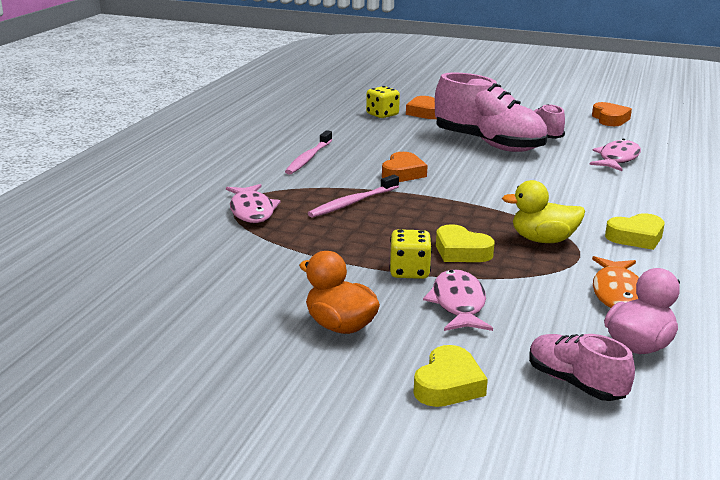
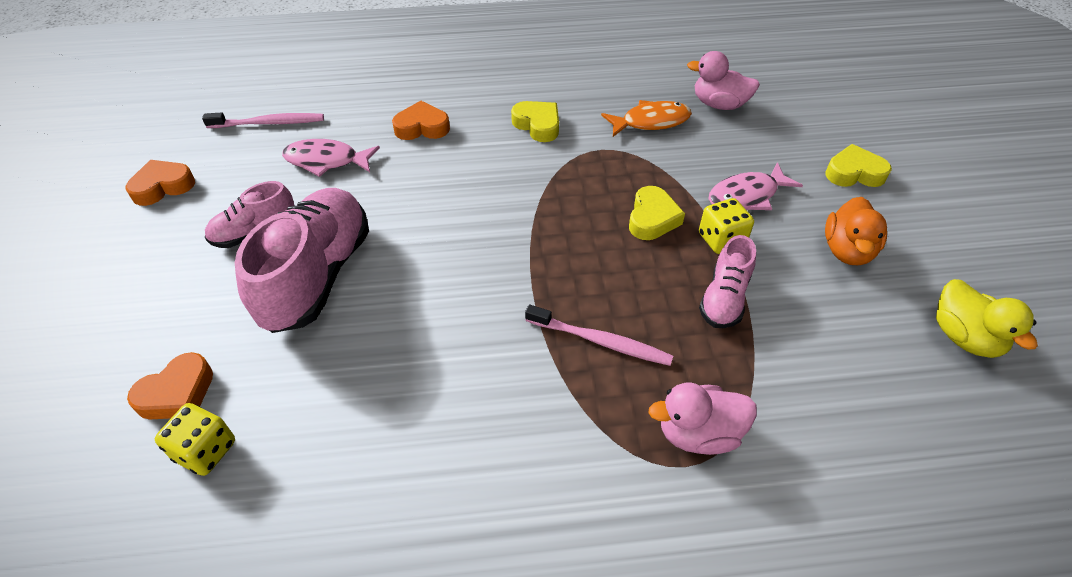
camera: 115 degrees left, 25 degrees up
pink fish [226,184,281,223] -> pink duck [649,383,757,455]
pink toothbrush [285,130,332,175] -> pink toothbrush moved to [202,113,324,128]
orange heart [382,152,428,182] -> orange heart moved to [392,101,450,140]
yellow duck [502,180,585,243] -> yellow duck moved to [936,279,1038,358]
pink shoe [529,334,635,401] -> pink shoe moved to [699,235,756,328]

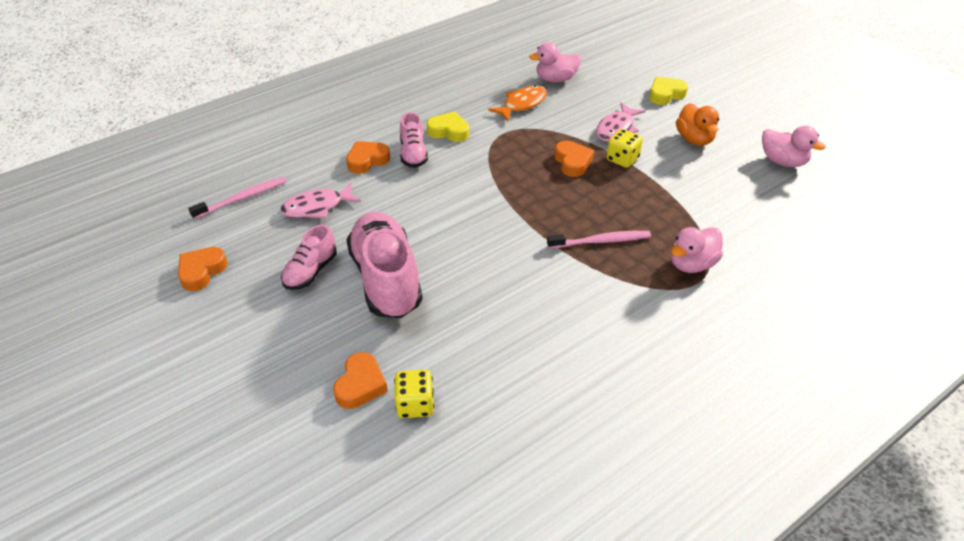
camera: 30 degrees left, 5 degrees down
yellow heart [629,186,685,240] -> orange heart [554,141,594,177]
pink shoe [699,235,756,328] -> pink shoe moved to [400,112,428,168]
yellow duck [936,279,1038,358] -> pink duck [762,125,825,167]

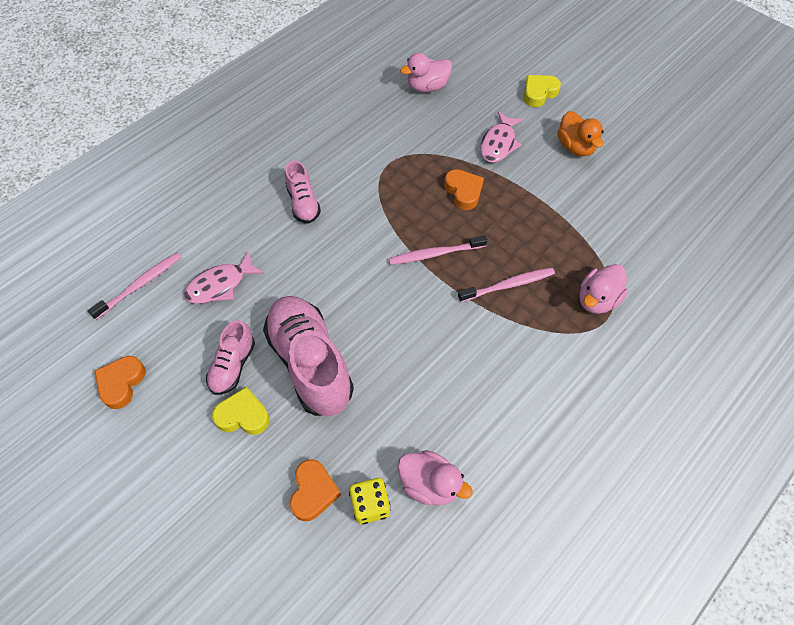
camera: 10 degrees left, 15 degrees up
orange heart [346,141,390,174] -> none
yellow heart [427,111,469,142] -> yellow heart moved to [212,387,270,435]
orange fish [488,85,547,121] -> none
yellow dice [607,129,643,168] -> none
pink duck [762,125,825,167] -> pink duck moved to [397,450,473,505]
none -> pink toothbrush [389,235,487,265]

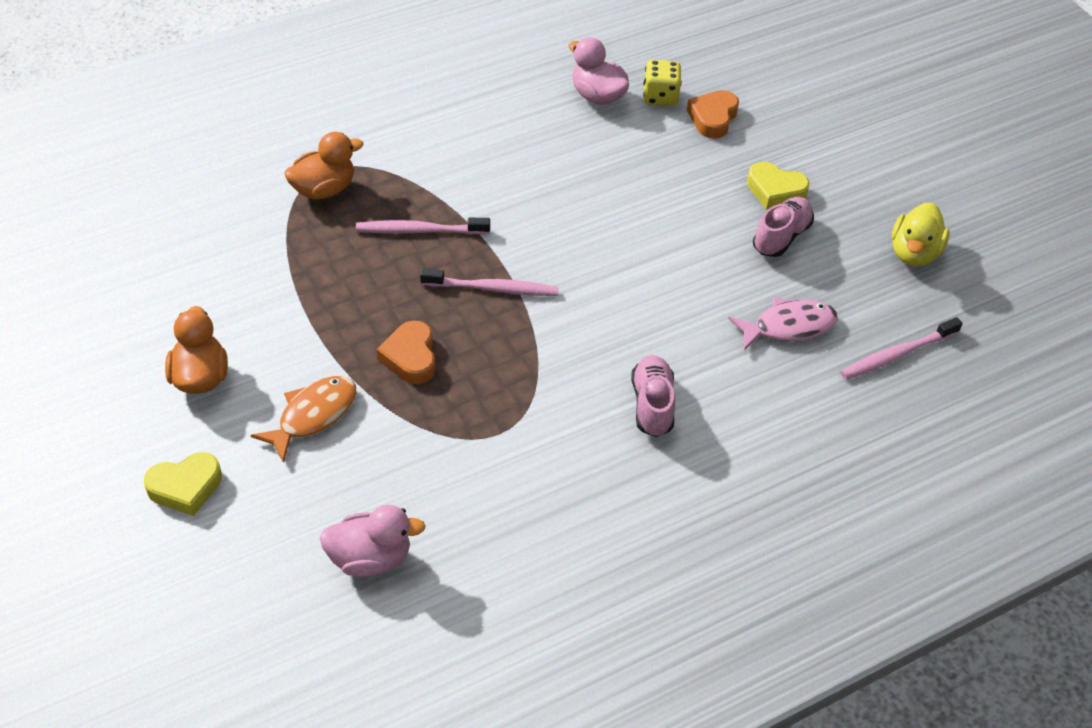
camera: 165 degrees left, 10 degrees down
orange heart [94,356,146,409] -> yellow duck [892,202,950,267]
pink shoe [263,296,354,416] -> none
pink fish [480,111,524,163] -> orange fish [251,376,356,463]
pink duck [579,264,628,314] -> orange duck [284,132,363,199]

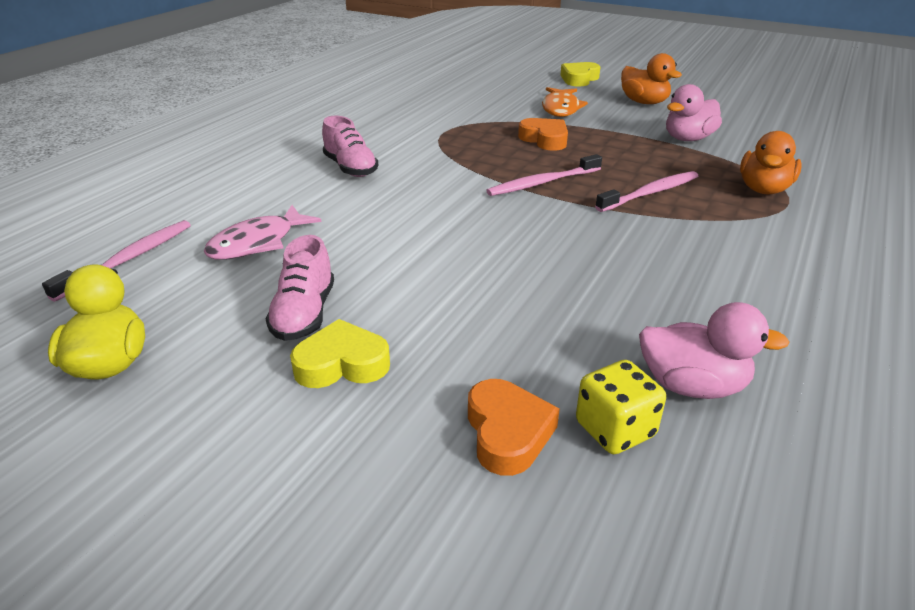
camera: 150 degrees right, 15 degrees down
pink duck [320,505,426,577] -> pink duck moved to [666,84,722,141]

